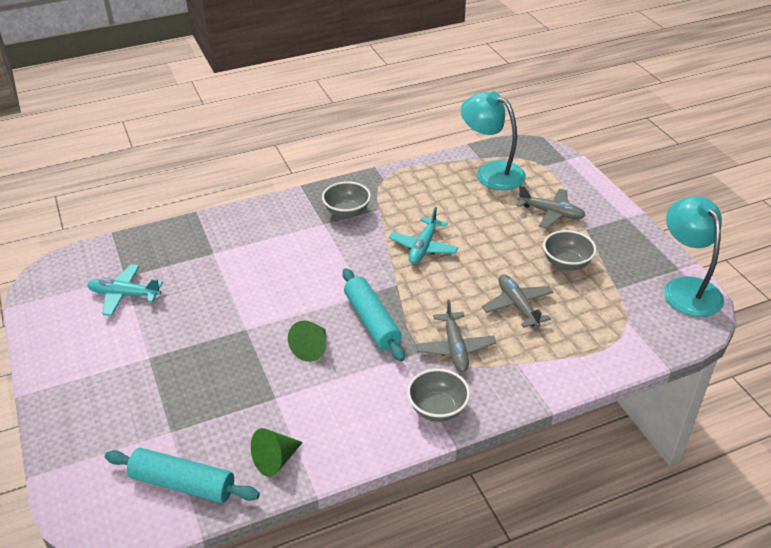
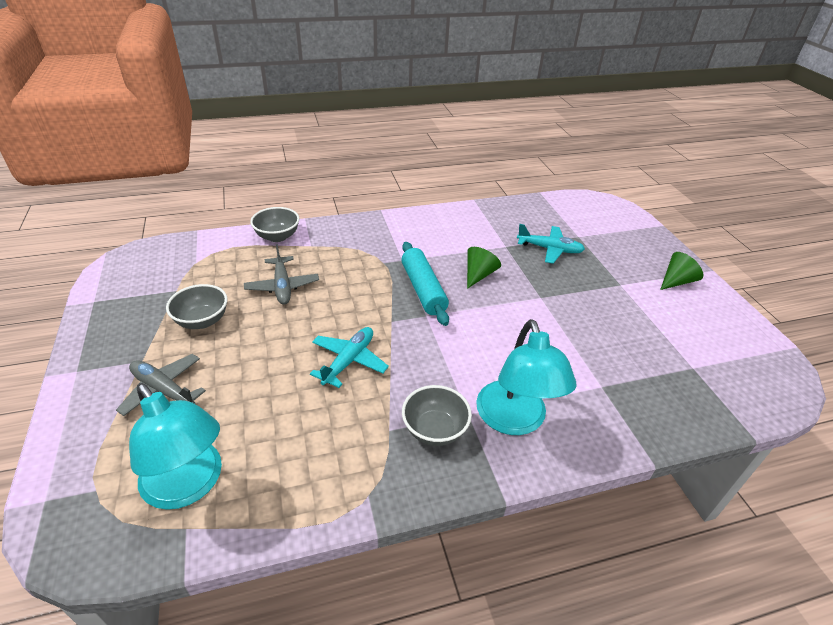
camera: 175 degrees left, 0 degrees up
turquoise plane [87,264,163,316] -> turquoise plane moved to [517,224,585,264]
turquoise rolling pin [105,448,260,503] -> none
green cone [251,428,303,477] -> green cone moved to [660,252,703,290]
grey bowl [407,369,470,422] -> grey bowl moved to [250,207,300,242]
grey plane [416,300,496,372] -> none
turquoise lamp [664,196,724,317] -> turquoise lamp moved to [476,319,577,435]

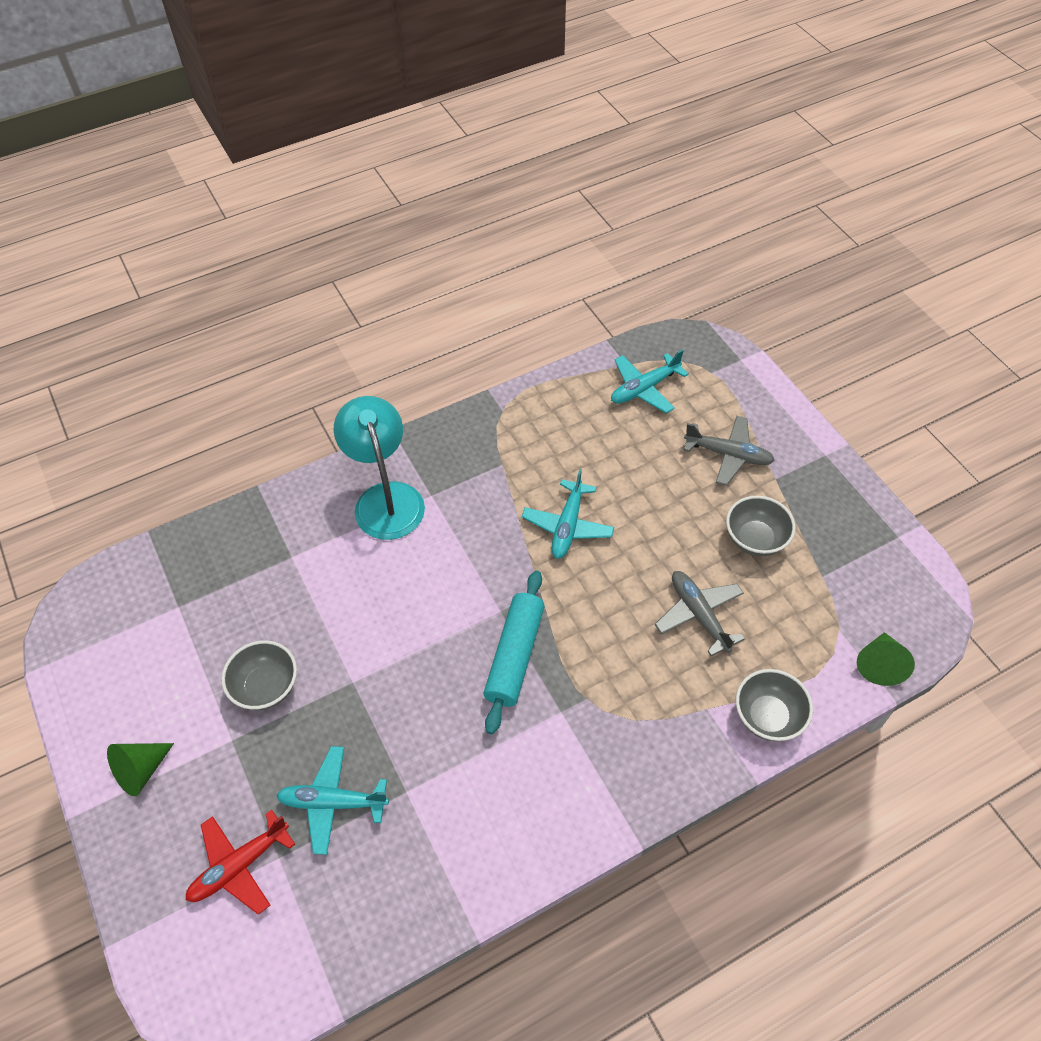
camera: 170 degrees right, 15 degrees up
turquoise lamp [129,383,222,510] -> turquoise plane [611,350,689,413]
turquoise rolling pin [401,242,449,326] -> turquoise rolling pin turned 45 degrees clockwise [484,570,545,735]
grey bowl [402,385,472,446] -> grey bowl moved to [221,640,297,710]
green cone [467,247,501,289] -> green cone moved to [857,632,915,686]
none -> red plane [186,810,295,915]

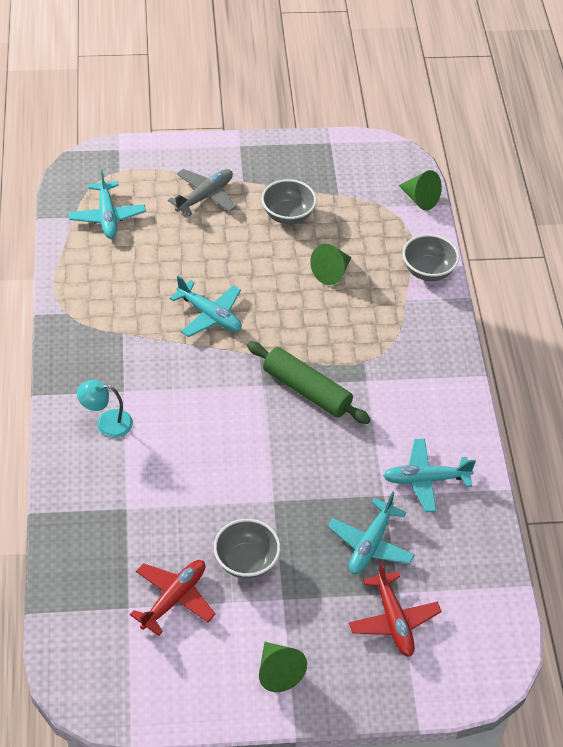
camera: 70 degrees left, 5 degrees down
turquoise lamp [334,396,425,540] -> turquoise lamp [77,380,133,438], size x0.54
turquoise rolling pin [484,570,545,735] -> green rolling pin [247,341,371,424]
grey plane [654,571,745,656] -> green cone [310,244,351,285]
none -> red plane [130,560,215,636]
none -> turquoise plane [383,439,476,512]

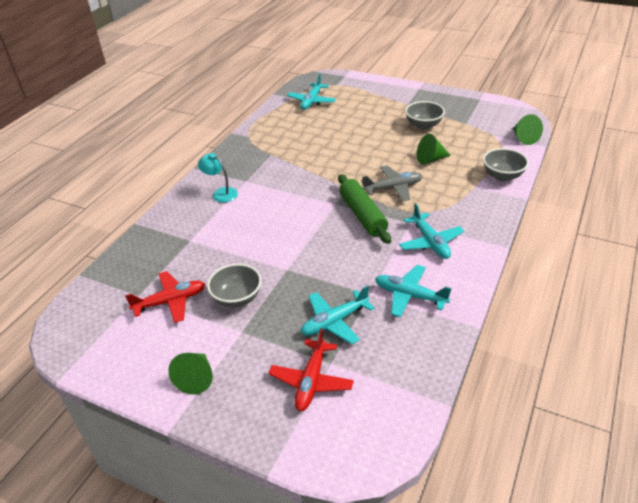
camera: 35 degrees right, 10 degrees down
grey plane [168,169,236,216] -> grey plane moved to [361,165,422,201]
turquoise plane [170,276,242,337] -> turquoise plane moved to [399,203,464,259]

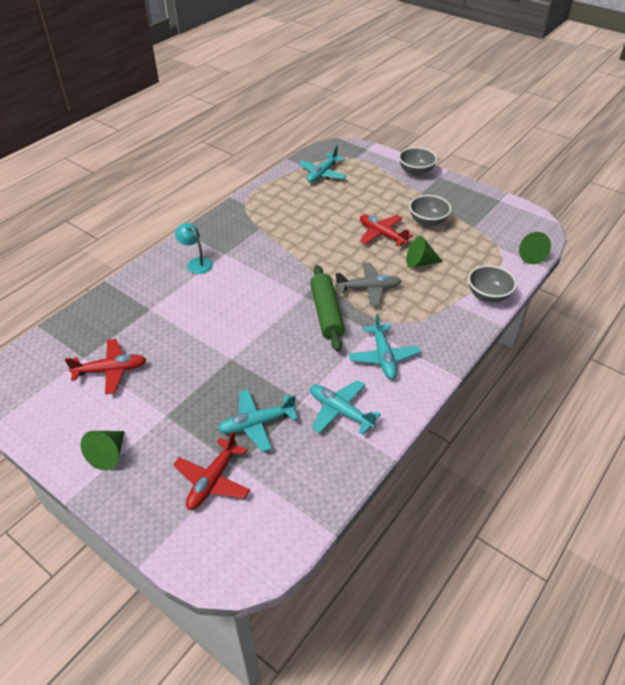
camera: 10 degrees right, 5 degrees up
grey bowl [207,264,262,308] -> grey bowl moved to [399,147,437,176]
none -> red plane [360,215,413,247]

